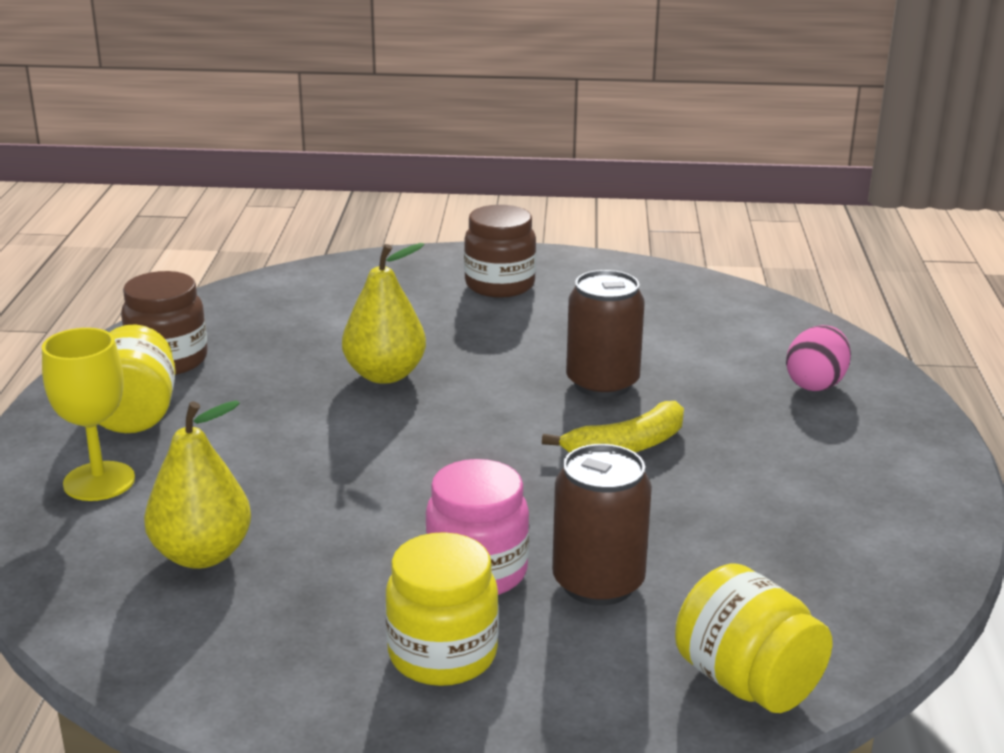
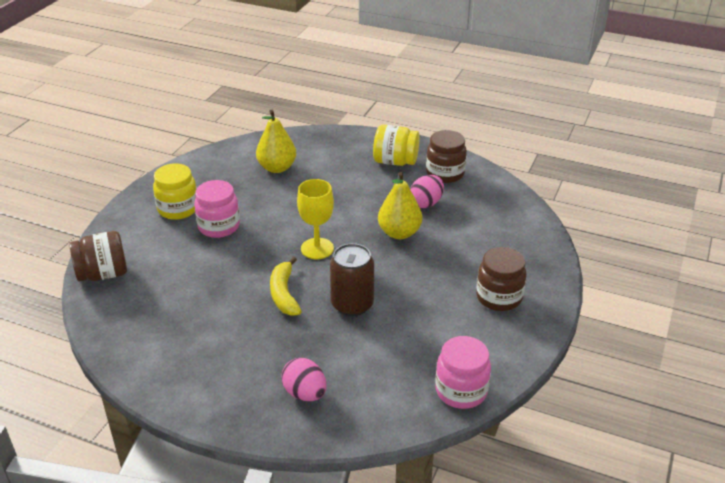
camera: 110 degrees right, 10 degrees up
yellow goblet [42,328,135,501] -> yellow goblet moved to [297,179,334,259]
brown can [552,444,652,606] -> none
yellow jar [675,563,833,713] -> brown jar [70,231,127,281]
none -> pink egg [410,175,444,208]
none -> pink jar [436,336,491,409]

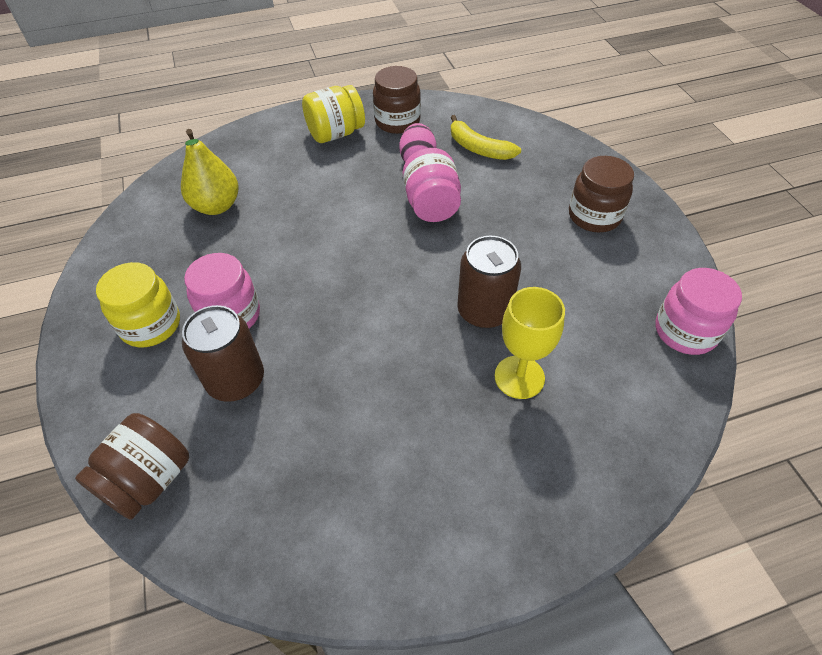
camera: 40 degrees left, 15 degrees up
yellow banana [270,257,302,316] -> yellow banana moved to [451,115,521,160]
pink egg [281,358,327,401] -> none
yellow goblet [297,179,334,259] -> yellow goblet moved to [495,287,565,399]
yellow pear [378,172,422,239] -> pink jar [403,148,461,222]
none -> brown can [182,305,264,402]

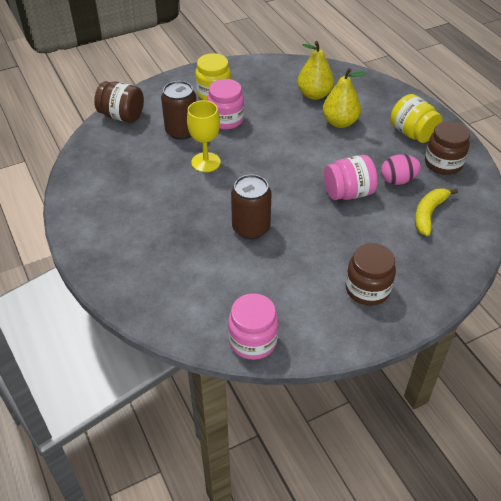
camera: 80 degrees right, 5 degrees down
yellow goblet [495,287,565,399] -> yellow goblet moved to [187,100,221,172]
none -> yellow pear [323,68,365,128]

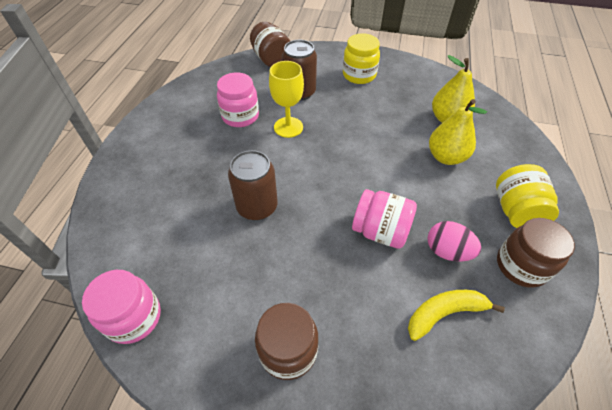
camera: 40 degrees right, 5 degrees up
pink jar [207,79,244,130] -> pink jar moved to [217,72,259,127]

